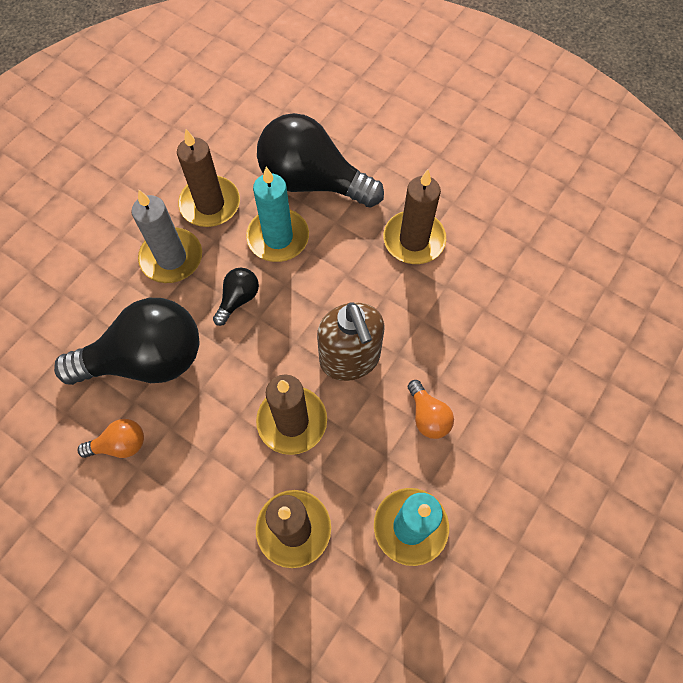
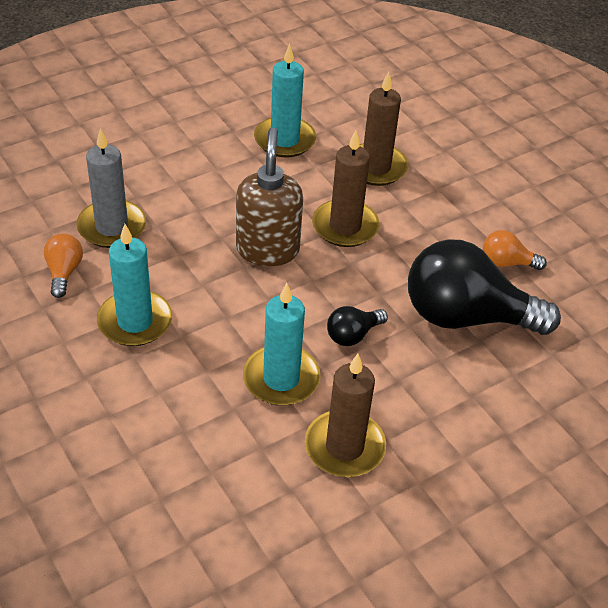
camera: 160 degrees left, 20 degrees down
grey candle [131,190,202,283] -> grey candle moved to [76,128,146,248]
black light bulb [257,113,384,207] -> none
brown candle [383,170,446,264] -> turquoise candle [97,224,172,346]
orange light bulb [408,380,454,439] -> orange light bulb moved to [44,233,83,298]

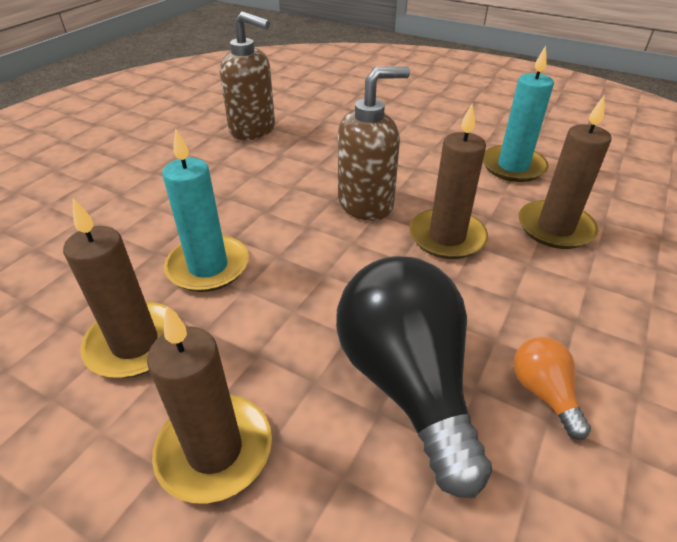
camera: 65 degrees right, 5 degrees down
orange light bulb [44,233,83,298] -> brown soap dispenser [220,11,275,140]
grey candle [76,128,146,248] -> none
turquoise candle [97,224,172,346] -> none
black light bulb [327,306,388,346] -> none
none -> brown candle [147,306,272,503]

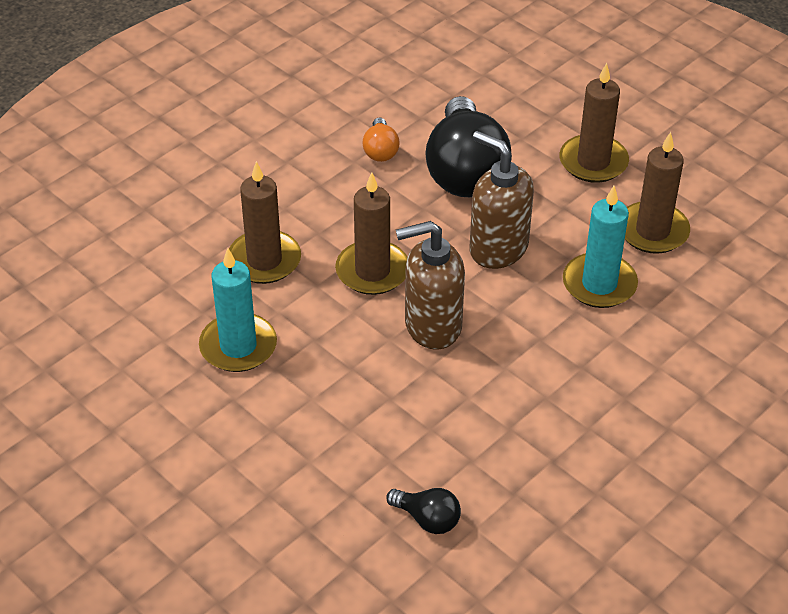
camera: 165 degrees left, 5 degrees up
brown soap dispenser [220,11,275,140] -> brown soap dispenser moved to [470,131,534,269]
none -> black light bulb [386,488,461,534]

